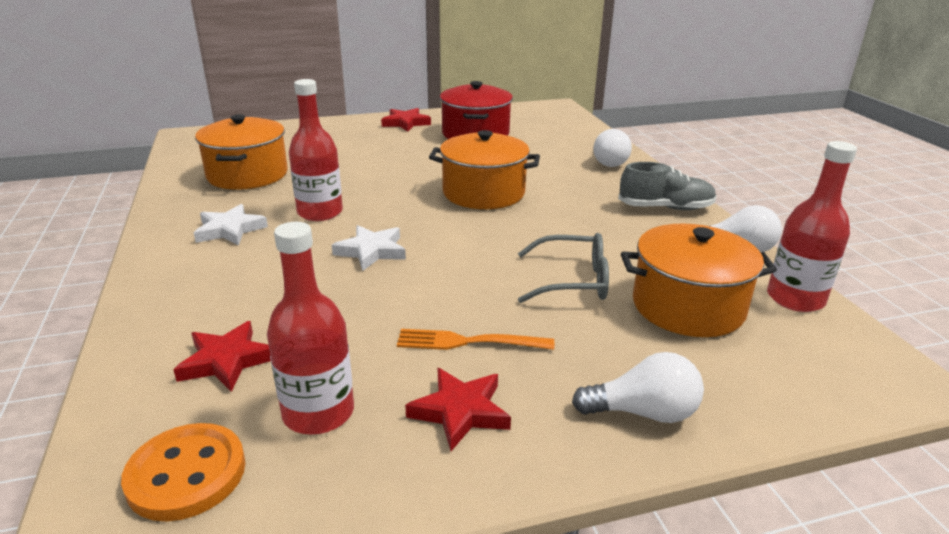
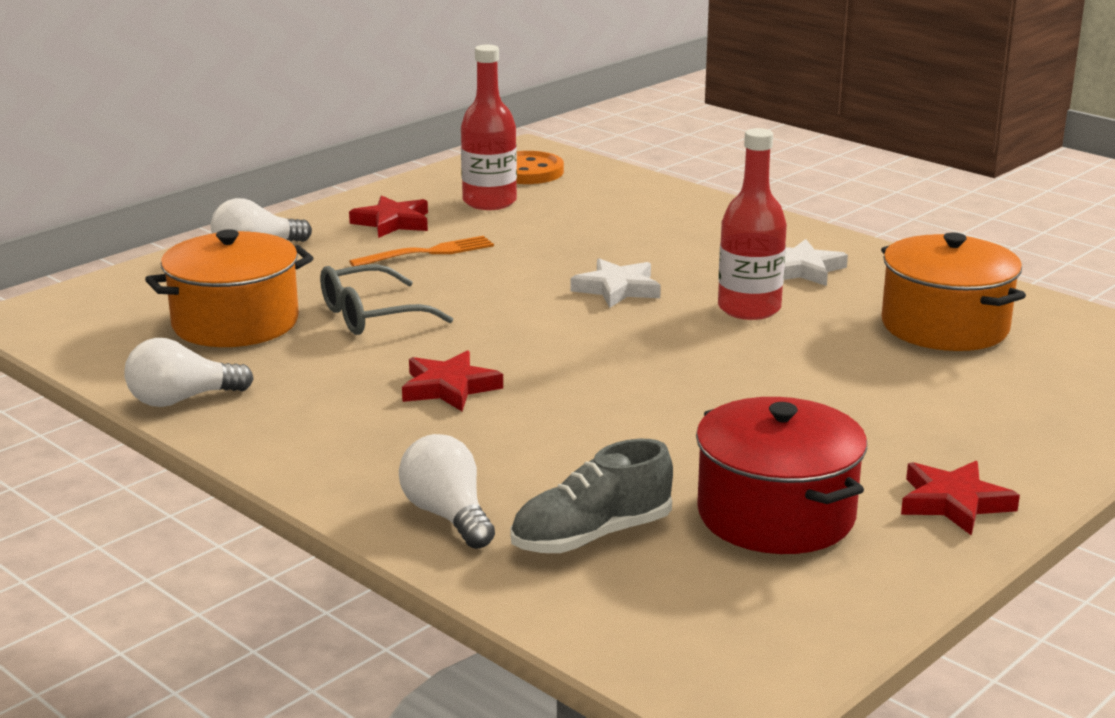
camera: 150 degrees right, 5 degrees down
red star [173,321,271,392] -> red star moved to [402,350,503,411]
orange pot [429,130,540,209] -> none
grey shoe [618,162,717,210] -> grey shoe moved to [510,439,673,553]
red bottle [767,141,857,312] -> none

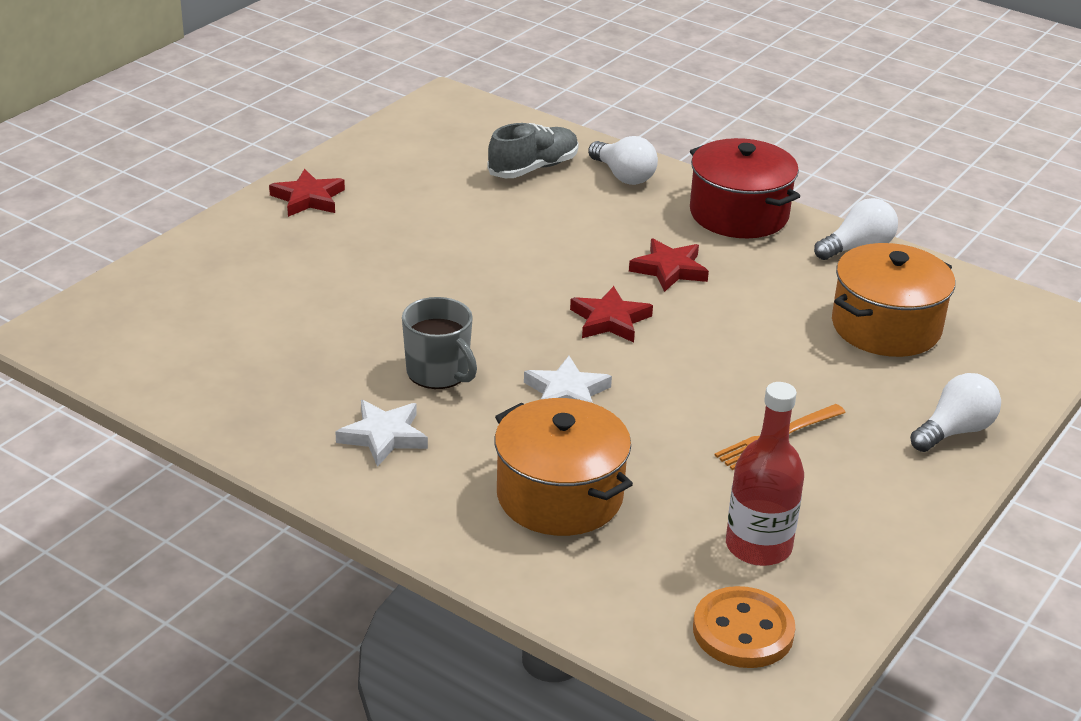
camera: 170 degrees right, 10 degrees up
grey glasses [320,264,453,335] -> none
red star [349,195,428,238] -> red star moved to [570,286,653,342]
red pot [696,397,867,554] -> red pot moved to [690,138,800,238]
red bottle [718,128,787,320] -> grey mug [402,297,477,389]
orange pot [881,232,1026,351] -> orange pot moved to [494,398,633,536]

